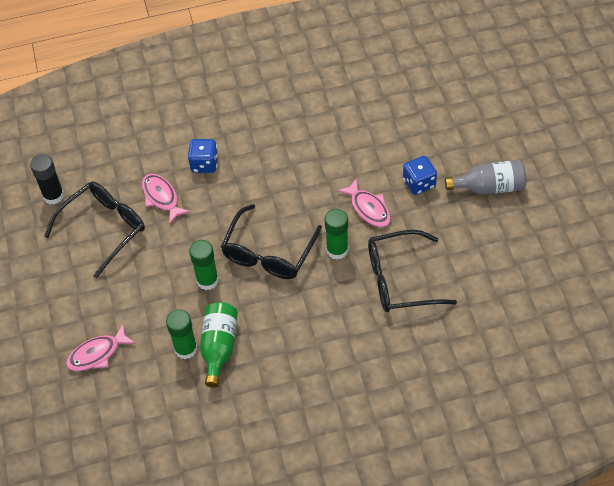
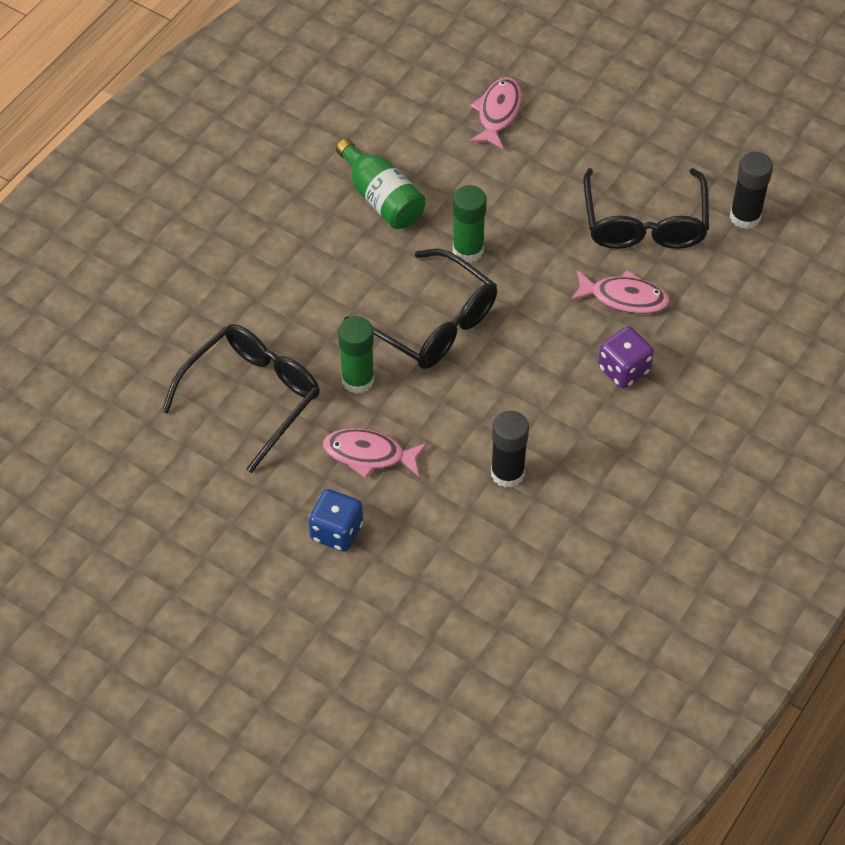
camera: 135 degrees right, 0 degrees up
green glue stick [166,309,198,359] -> none
blue dice [188,139,218,173] -> purple dice [598,327,654,389]
black glasses [221,204,322,279] -> black glasses turned 150 degrees clockwise [344,249,497,369]
grey bottle [445,160,526,195] -> none
none -> black glue stick [491,411,529,488]

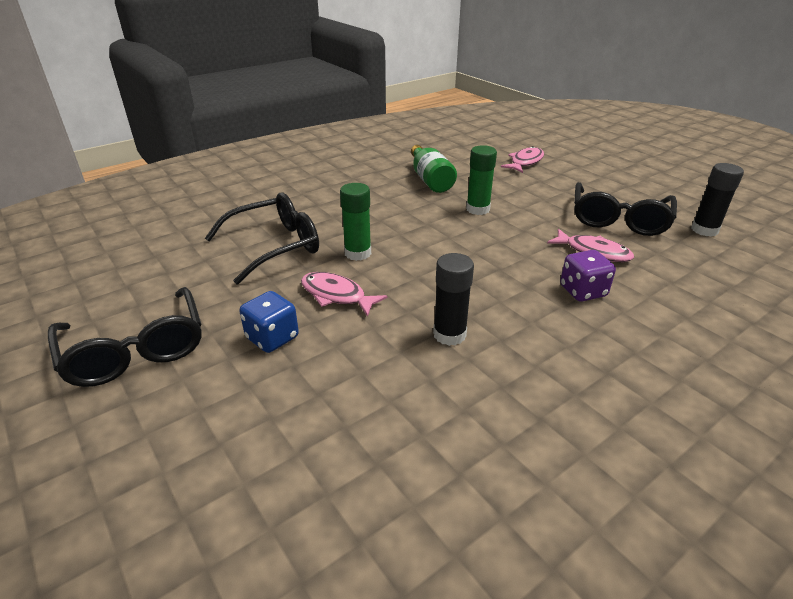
camera: 20 degrees right, 20 degrees down
black glasses [344,249,497,369] -> black glasses moved to [48,287,202,387]

